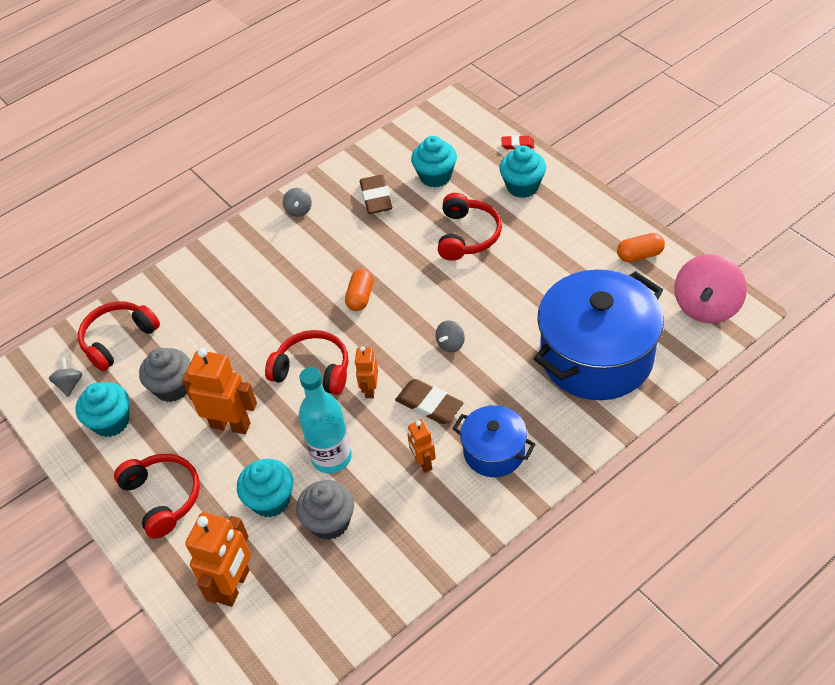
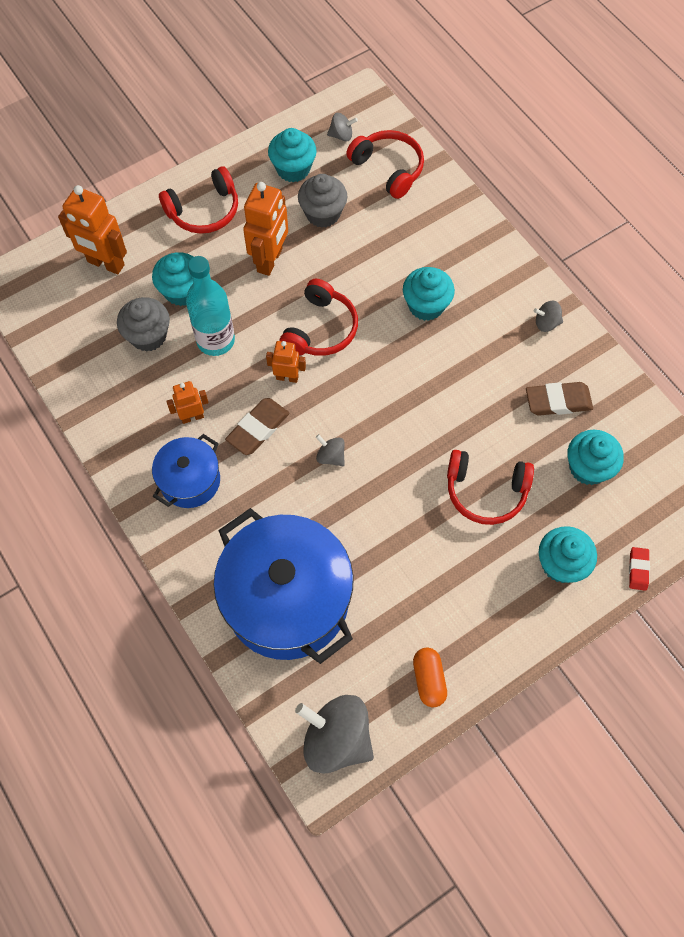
camera: 90 degrees right, 15 degrees up
orange capsule [345,269,374,311] -> none
pink spinning top [674,254,747,323] -> grey spinning top [295,695,374,774]
none -> turquoise cupcake [403,267,455,321]

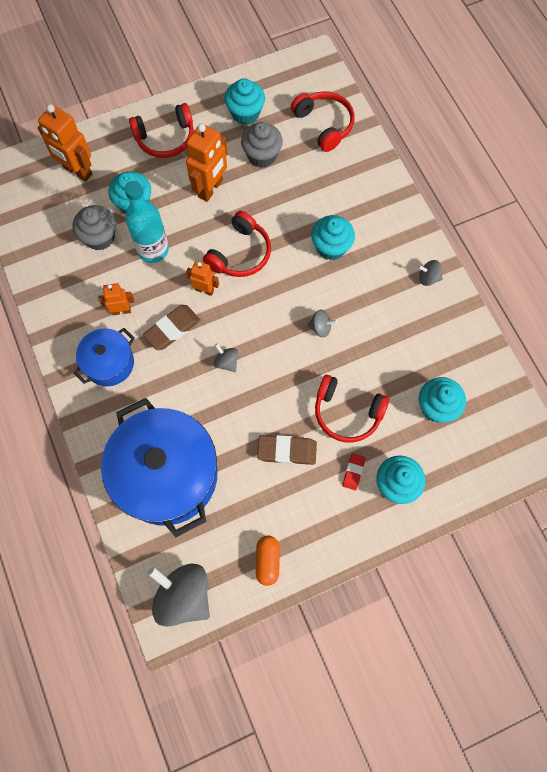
camera: 10 degrees right, 5 degrees up
grey spinning top [327,113,358,141] -> grey spinning top moved to [307,310,337,338]
brown eraser [526,382,593,416] -> brown eraser moved to [257,435,317,465]
red eraser [629,547,650,591] -> red eraser moved to [342,453,366,490]

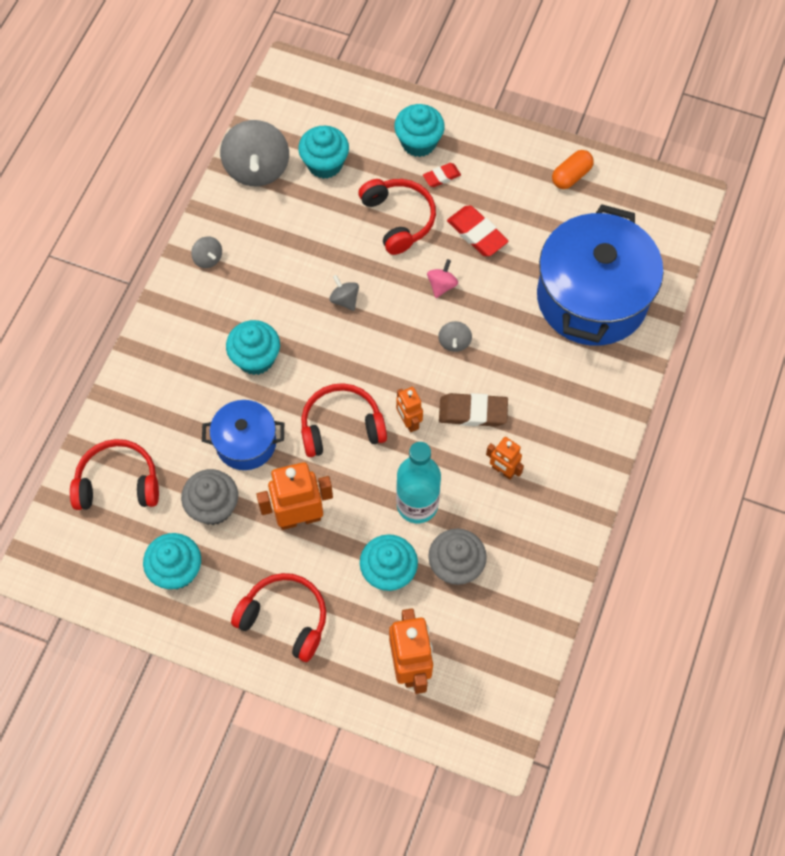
camera: 135 degrees left, 5 degrees down
blue pot [74,328,135,386] -> blue pot moved to [202,400,284,470]
grey spinning top [148,564,210,627] -> grey spinning top moved to [220,120,289,186]
brown eraser [257,435,317,465] -> red eraser [447,206,509,256]
red headphones [291,91,355,152] -> red headphones turned 75 degrees clockwise [70,439,159,510]
none -> pink spinning top [427,259,458,298]

